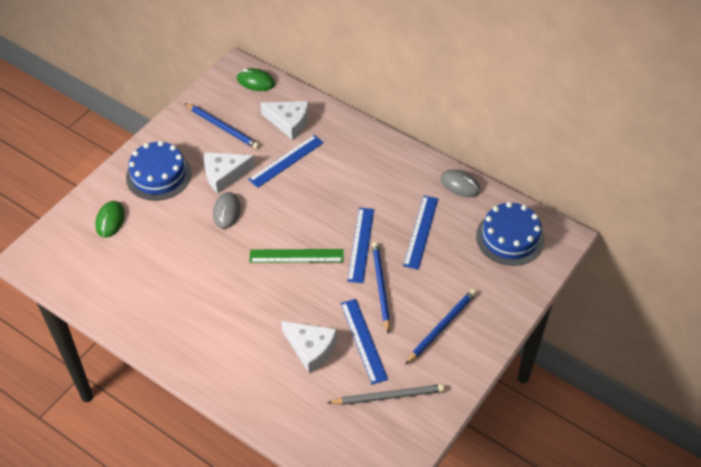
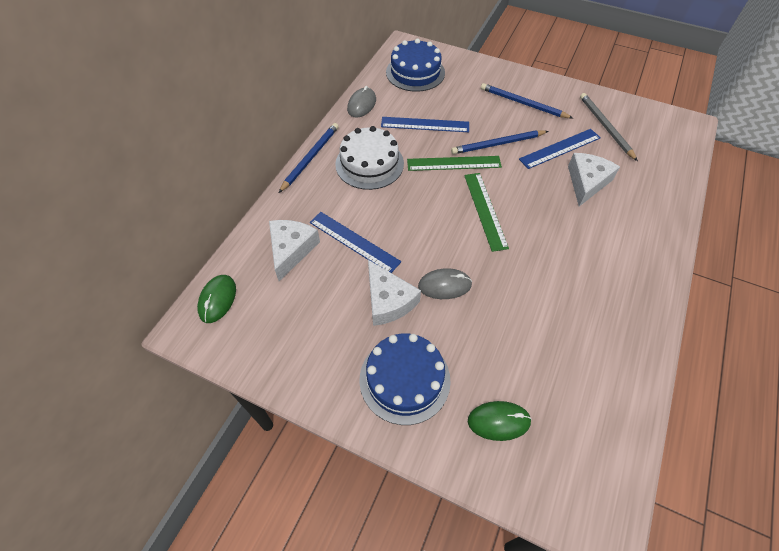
camera: 100 degrees left, 5 degrees up
blue pencil [185,103,260,149] -> blue pencil moved to [279,123,339,193]
blue ruler [347,208,374,283] -> green ruler [407,156,502,171]
none -> white cake [335,126,404,190]

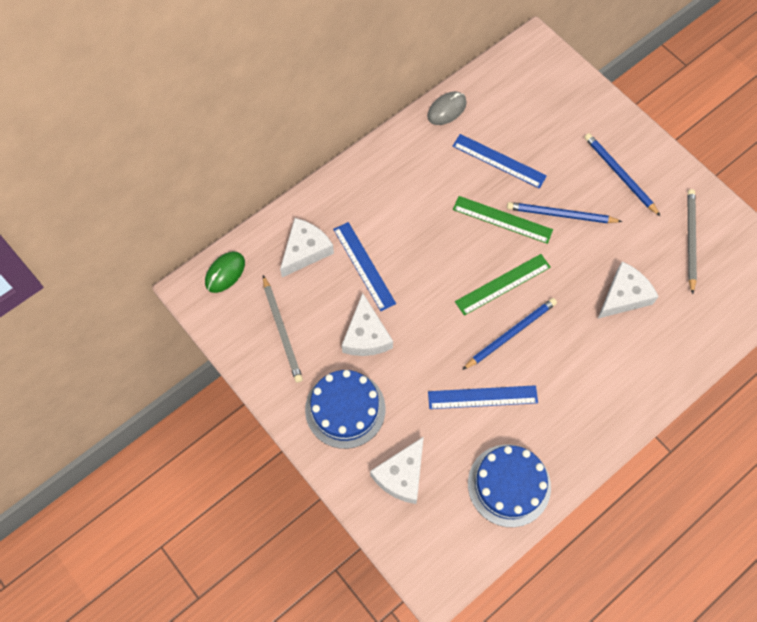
camera: 25 degrees right, 10 degrees up
blue pencil [279,123,339,193] -> blue pencil moved to [462,298,557,370]
white cake [335,126,404,190] -> none
blue cake [386,39,445,92] -> blue cake moved to [468,444,551,527]
grey mouse [418,268,472,299] -> none
green ruler [464,173,509,252] -> green ruler turned 45 degrees clockwise [455,254,551,316]
green mouse [468,401,532,441] -> white cheese [370,437,424,504]
blue ruler [519,129,601,169] -> blue ruler moved to [428,385,538,409]
none -> grey pencil [263,275,303,383]

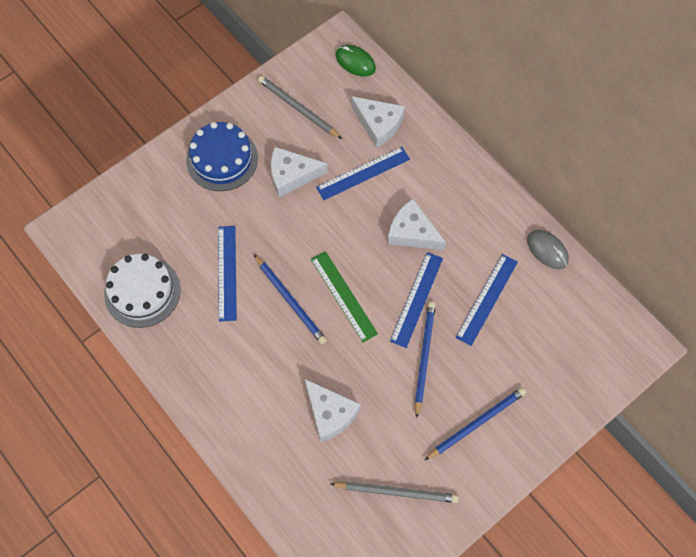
camera: 90 degrees right, 0 degrees up
grey pencil [263,275,303,383] -> grey pencil turned 60 degrees clockwise [258,76,342,139]
white cheese [370,437,424,504] -> white cheese moved to [387,199,446,250]
green ruler [453,196,553,244] -> blue ruler [390,252,443,348]
blue cake [468,444,551,527] -> white cake [104,254,181,328]

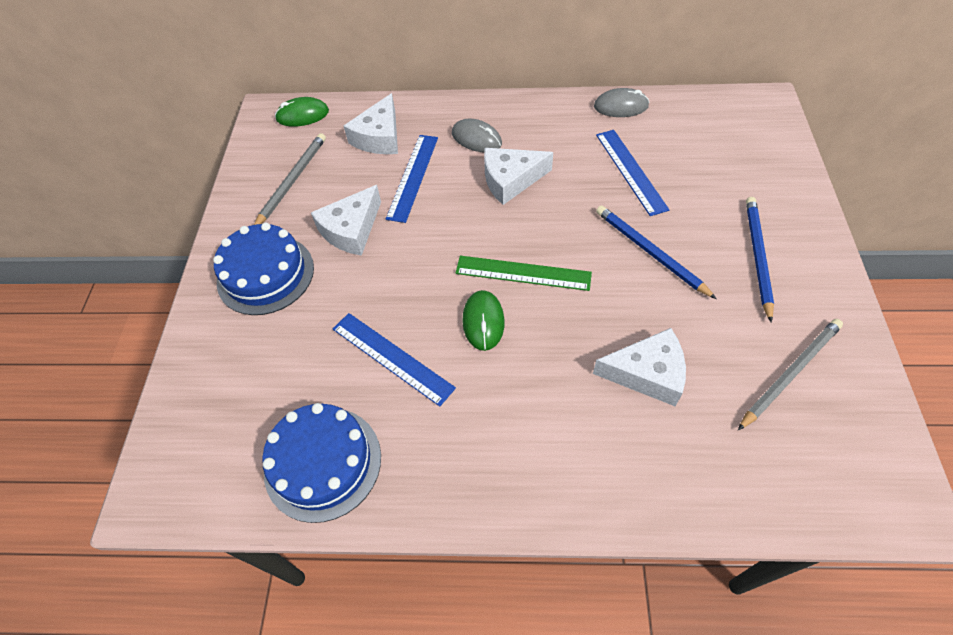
camera: 45 degrees left, 10 degrees down
white cake [104,254,181,328] -> blue cake [262,403,381,523]
blue pencil [254,254,327,344] -> green mouse [462,290,505,351]
grey pencil [258,76,342,139] -> grey pencil turned 120 degrees clockwise [254,133,326,225]
white cheese [351,96,405,148] -> white cheese turned 120 degrees clockwise [344,93,398,154]
blue ruler [390,252,443,348] -> none
none -> grey mouse [452,119,502,152]

